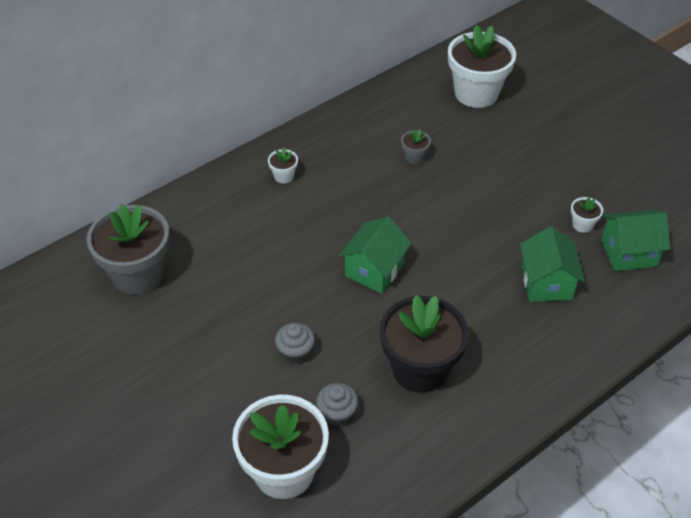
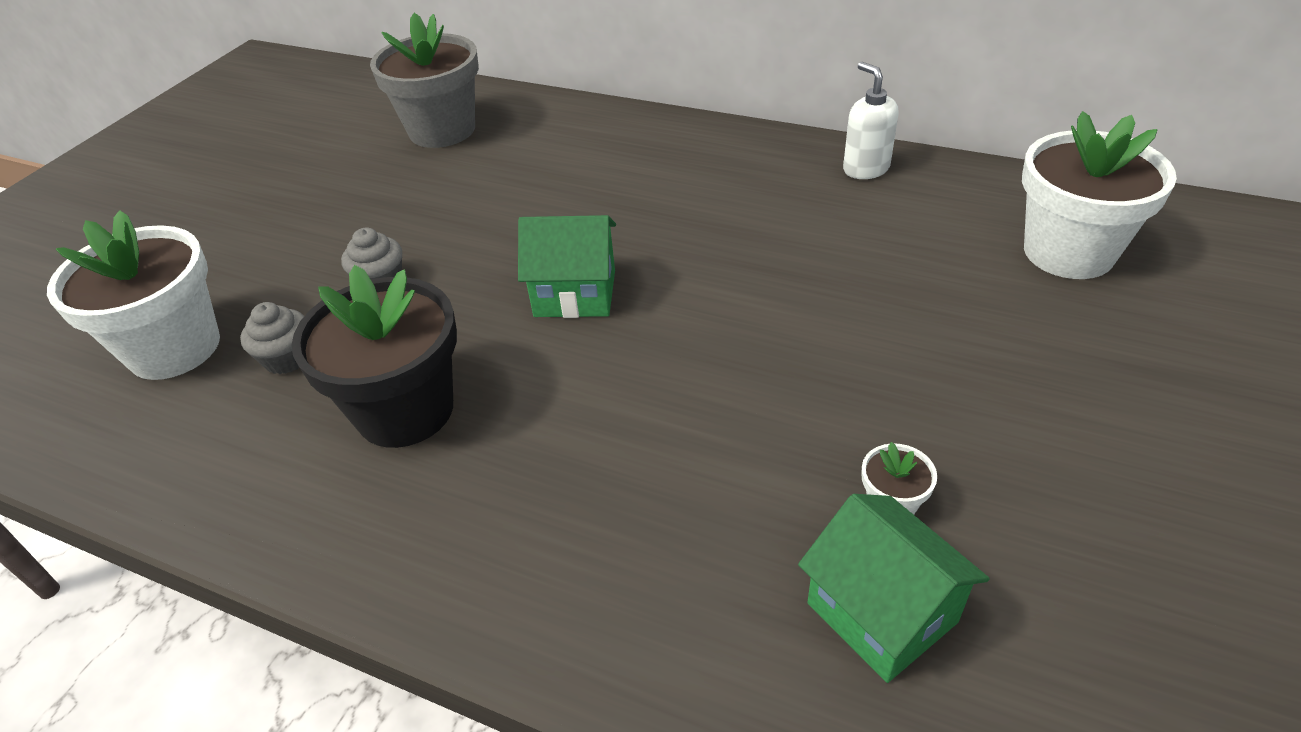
camera: 65 degrees right, 5 degrees down
white flower pot [268,147,298,183] -> none
grey flower pot [401,129,431,164] -> none
green house [520,226,585,302] -> none
none -> white soap dispenser [843,62,899,179]

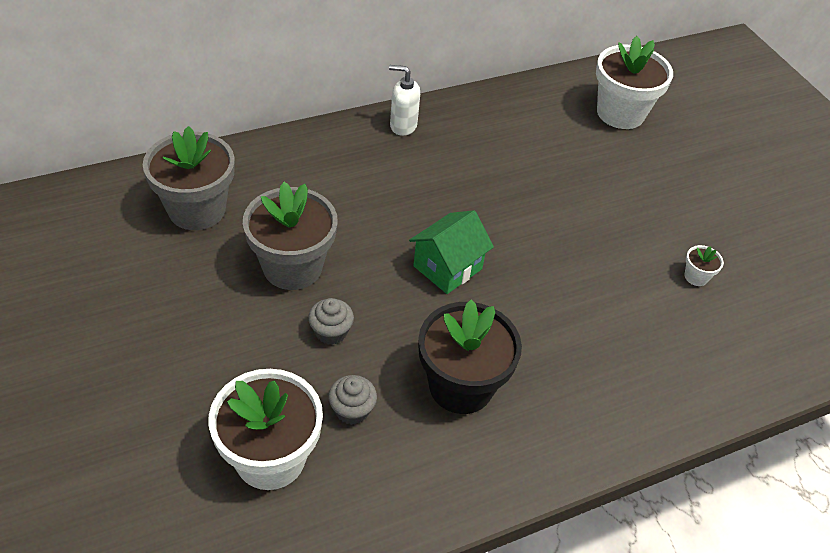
camera: 55 degrees left, 5 degrees up
green house [798,494,990,683] -> none
white soap dispenser [843,62,899,179] -> white soap dispenser moved to [389,65,420,136]
none -> grey flower pot [243,182,338,290]

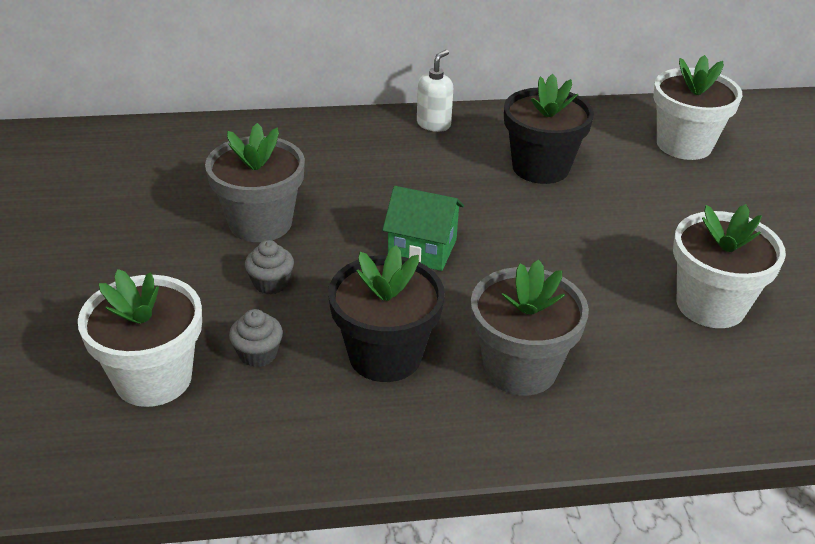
camera: 20 degrees right, 10 degrees down
grey flower pot [143,126,235,230] -> grey flower pot moved to [471,260,589,395]
white soap dispenser [389,65,420,136] -> white soap dispenser turned 90 degrees clockwise [417,50,453,132]
green house [409,210,494,294] -> green house turned 45 degrees clockwise [383,186,464,271]
white flower pot [684,245,724,286] -> white flower pot [673,204,786,328], size x2.39
none -> black flower pot [504,74,594,184]

